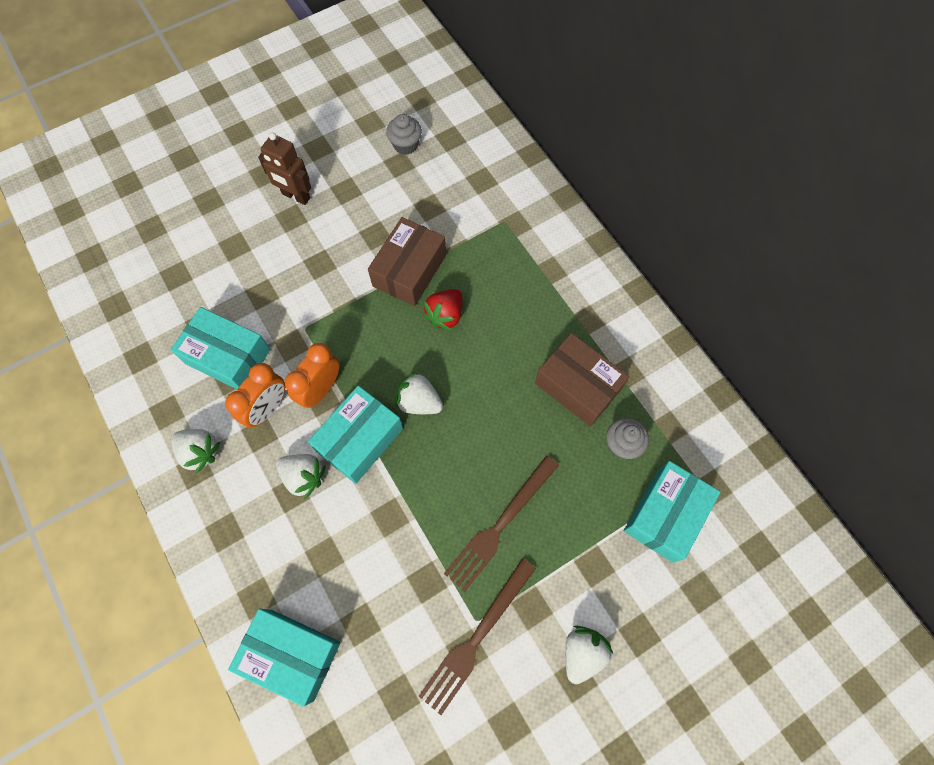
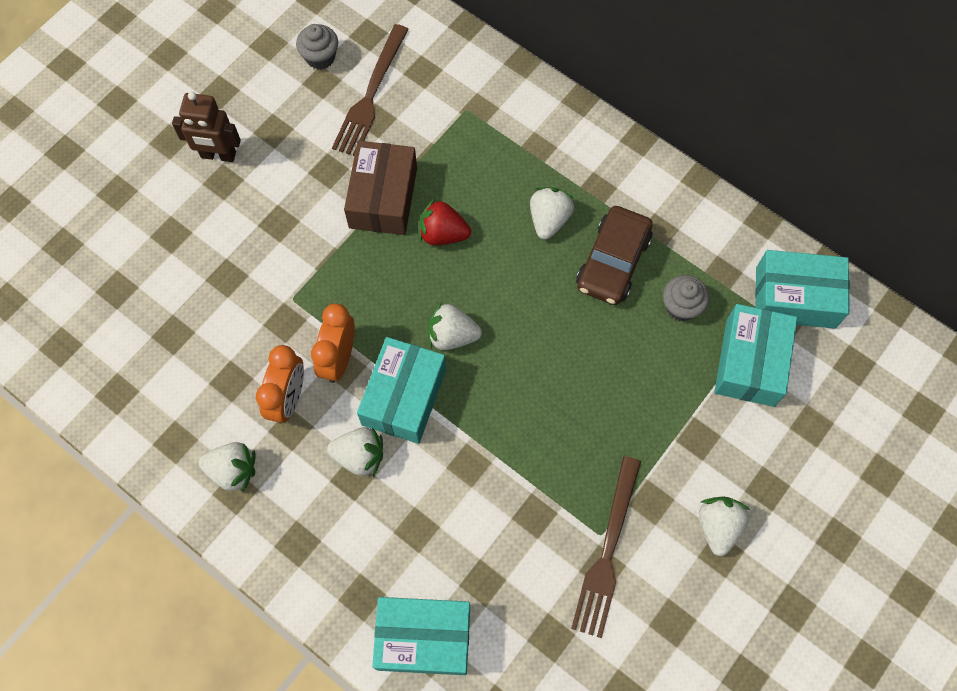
camera: 20 degrees left, 0 degrees up
turquoise box [171,307,271,389] -> turquoise box moved to [755,250,850,329]
red strawberry [422,289,462,331] -> red strawberry turned 90 degrees clockwise [419,198,471,245]
brown fork [444,455,559,592] -> brown fork moved to [332,24,409,156]
brown box [535,333,629,427] -> brown car [576,206,653,305]
none -> white strawberry [530,187,574,240]

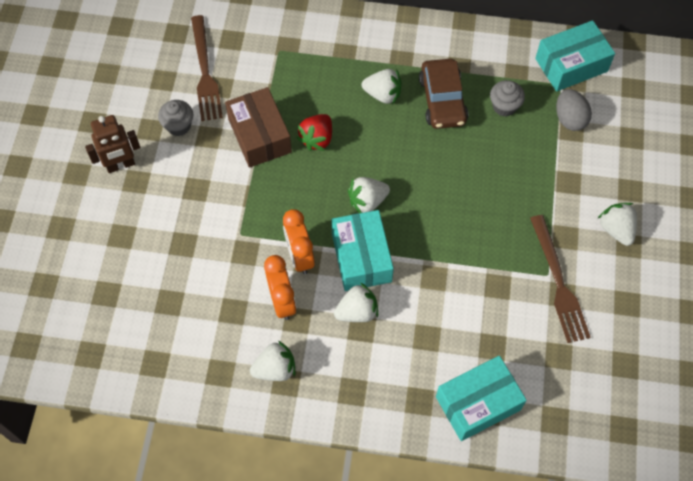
camera: 30 degrees left, 5 degrees down
grey cupcake [296,24,338,70] -> grey cupcake moved to [158,100,193,136]
red strawberry [419,198,471,245] -> red strawberry turned 45 degrees counterclockwise [297,114,332,151]
white strawberry [530,187,574,240] -> white strawberry turned 120 degrees clockwise [362,69,402,105]
turquoise box [714,304,797,407] -> grey egg [556,89,592,131]

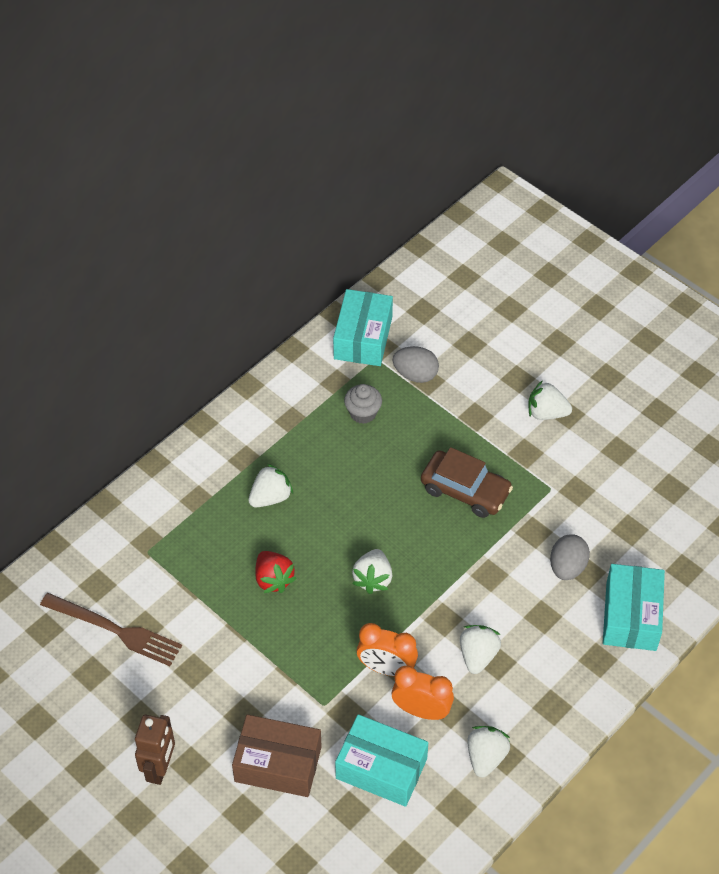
camera: 55 degrees left, 10 degrees down
grey cupcake [158,100,193,136] -> none
brown box [225,87,292,168] -> brown box moved to [232,714,322,797]
turquoise box [331,210,394,291] -> turquoise box moved to [335,714,428,807]
brown car [419,59,468,129] -> brown car moved to [421,447,513,518]
brown fork [530,215,591,343] -> none
none -> grey egg [550,534,590,580]

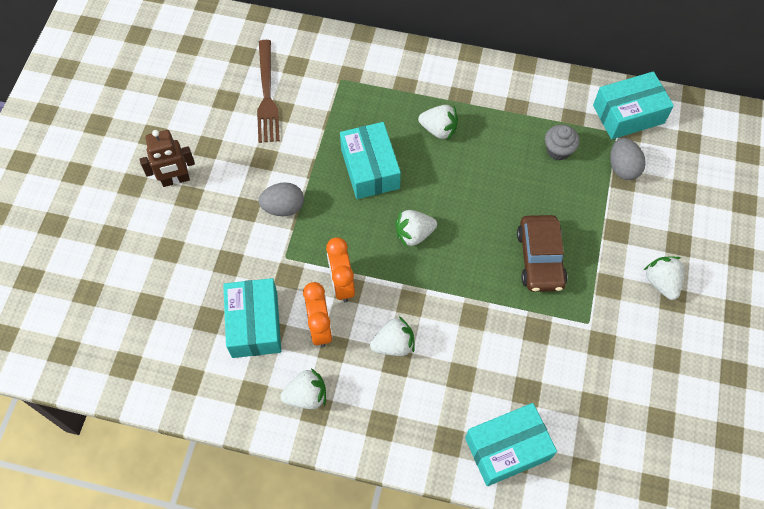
camera: 60 degrees right, 10 degrees up
brown box [232,714,322,797] -> none
red strawberry [255,551,297,593] -> turquoise box [340,122,401,199]
grey egg [550,534,590,580] -> grey egg moved to [259,182,304,216]

